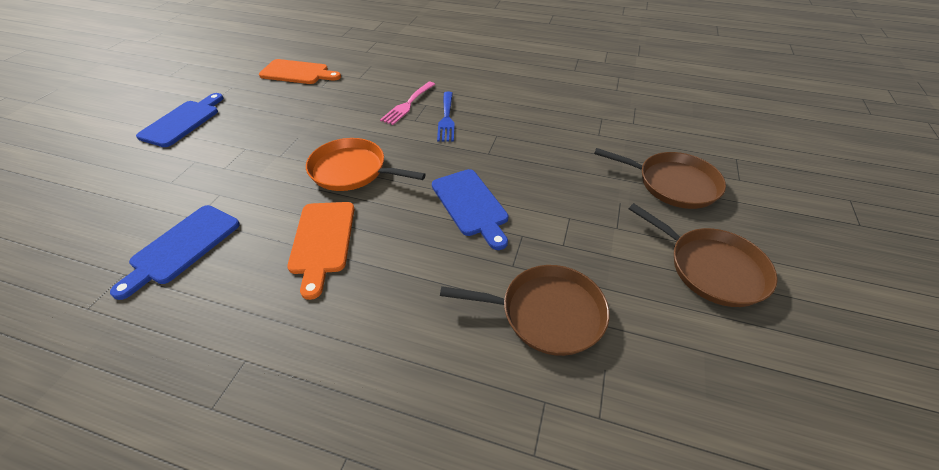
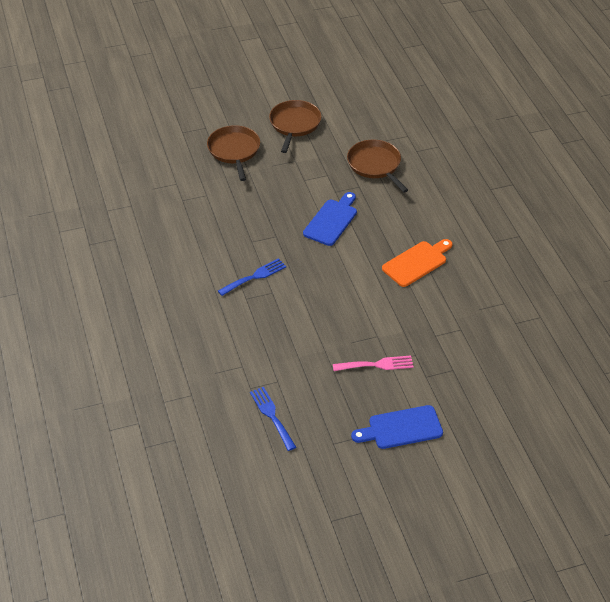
camera: 125 degrees left, 0 degrees up
blue cutting board [110,205,240,300] -> none
orange cutting board [259,59,341,84] -> blue fork [250,387,296,451]
orange pan [306,138,426,191] -> none
pink fork [380,82,435,125] -> pink fork moved to [333,355,413,371]

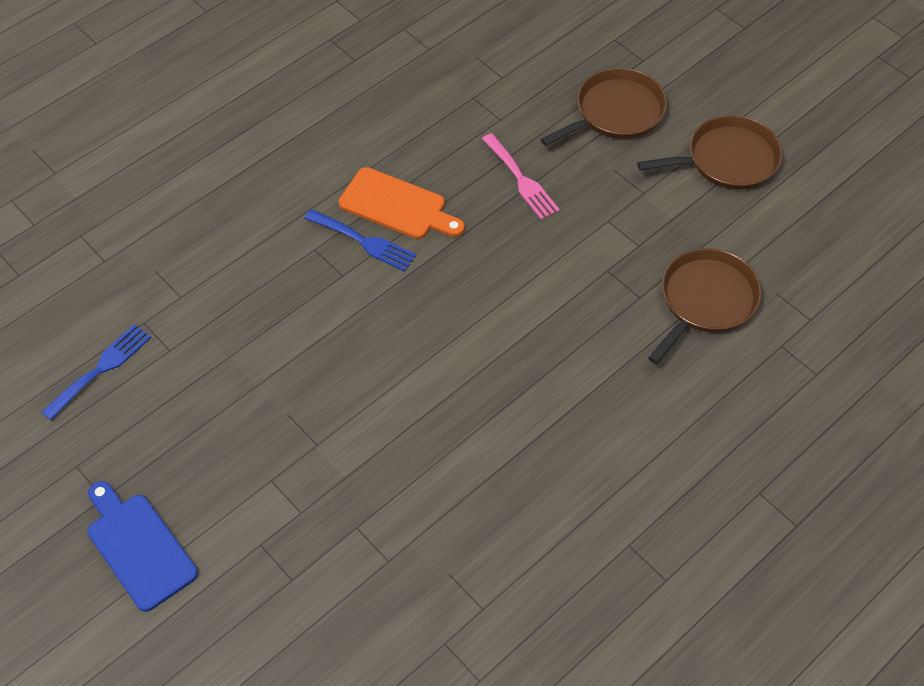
camera: 65 degrees right, 10 degrees up
blue cutting board [303,192,357,246] -> none
pink fork [333,355,413,371] -> pink fork moved to [482,133,560,220]
orange cutting board [382,239,453,287] -> orange cutting board moved to [339,167,465,239]

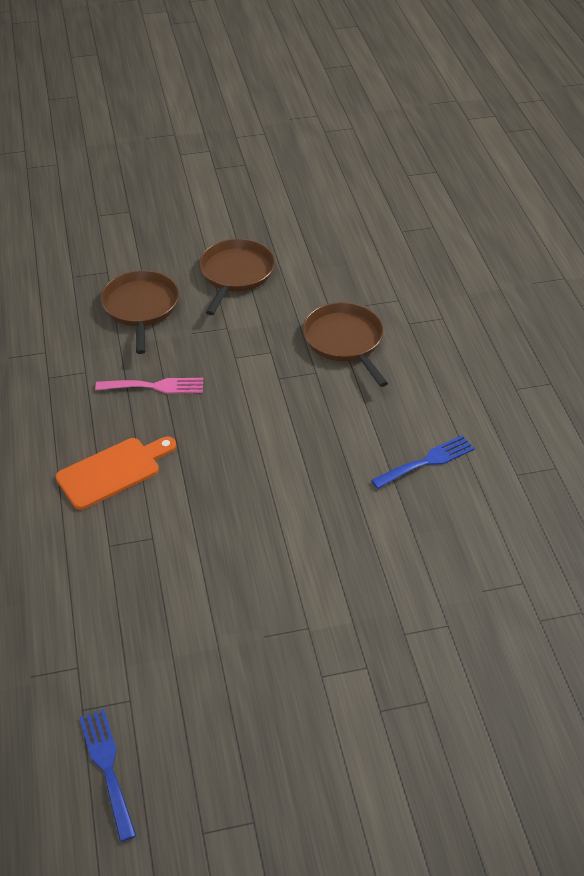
camera: 60 degrees left, 10 degrees down
blue cutting board [87,481,198,612] -> none
blue fork [304,209,416,272] -> blue fork moved to [371,435,475,489]

